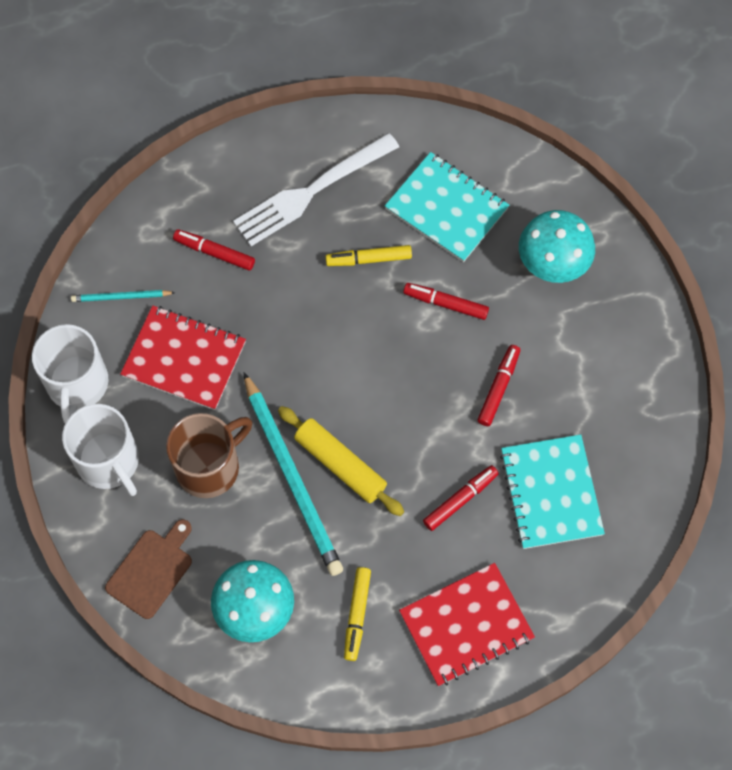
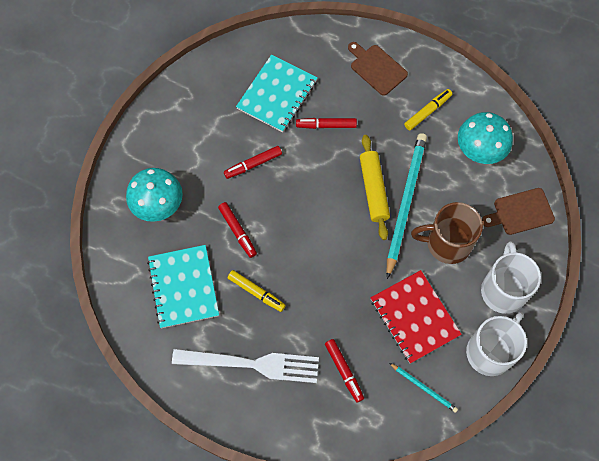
camera: 140 degrees left, 0 degrees up
red notebook [399,563,535,686] -> brown cutting board [348,42,408,96]

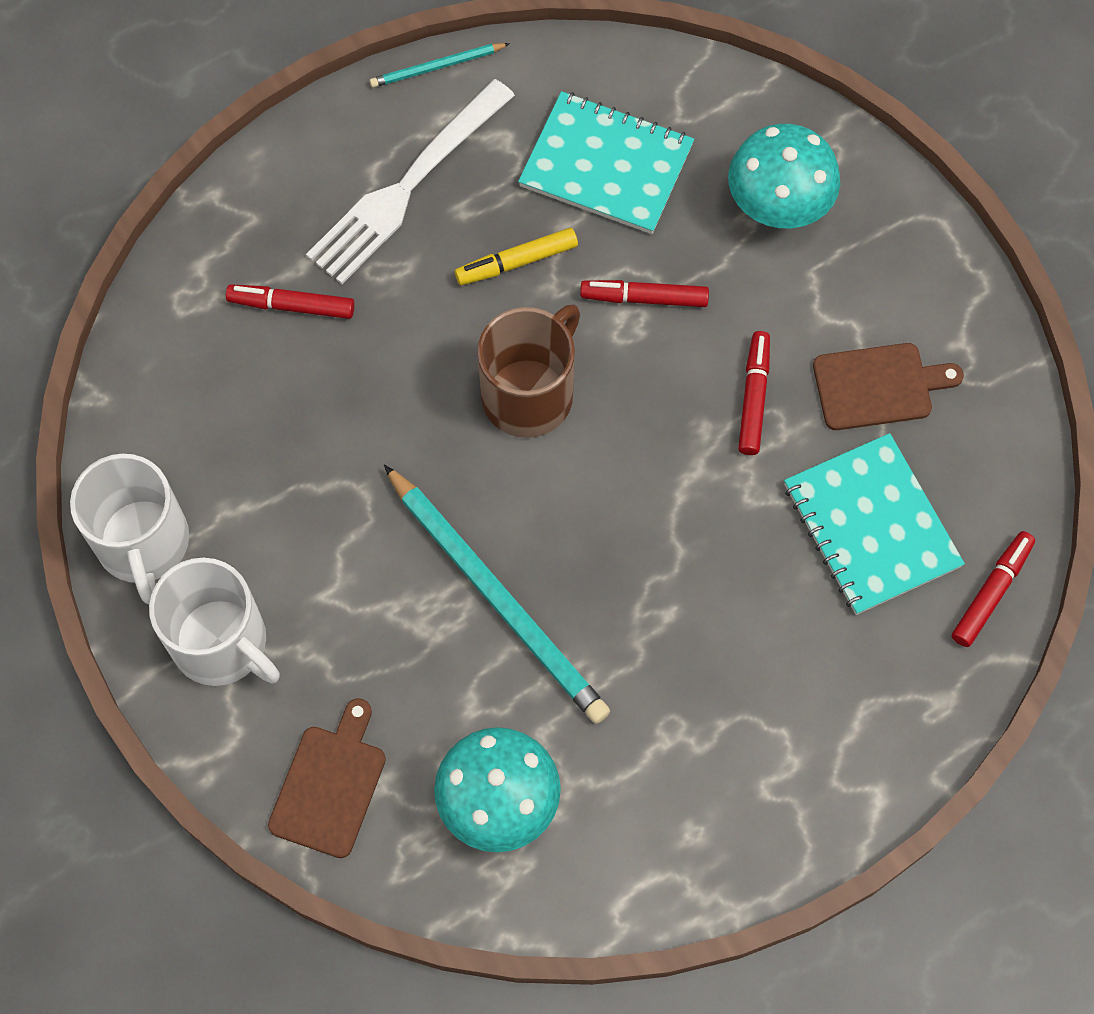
camera: 125 degrees right, 0 degrees up
red marker [296,118,357,129] -> red marker moved to [952,531,1035,647]
brown cutting board [348,42,408,96] -> brown cutting board moved to [813,343,964,430]
yellow rolling pin [360,135,390,240] -> none
red notebook [370,270,462,363] -> none
turquoise pencil [389,363,458,413] -> turquoise pencil moved to [370,43,510,88]
yellow marker [404,89,452,131] -> none
brown mug [411,202,483,264] -> brown mug moved to [477,305,580,438]

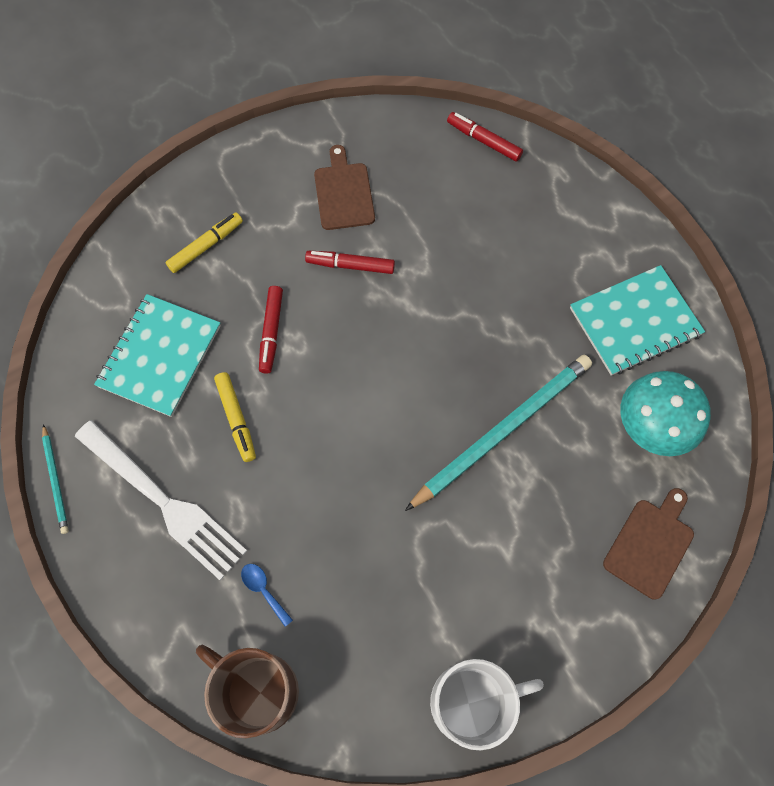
camera: 90 degrees left, 0 degrees up
white mug [149,558,280,686] -> none
red marker [226,284,355,319] -> blue spoon [241,564,293,627]
brown cutting board [268,698,386,858] -> brown cutting board turned 105 degrees clockwise [603,488,694,600]
brown mug [477,305,580,438] -> brown mug moved to [196,645,299,738]
turquoise mushroom [728,124,840,228] -> yellow marker [165,212,243,273]
turquoise notebook [784,433,965,615] -> turquoise notebook moved to [570,265,705,376]

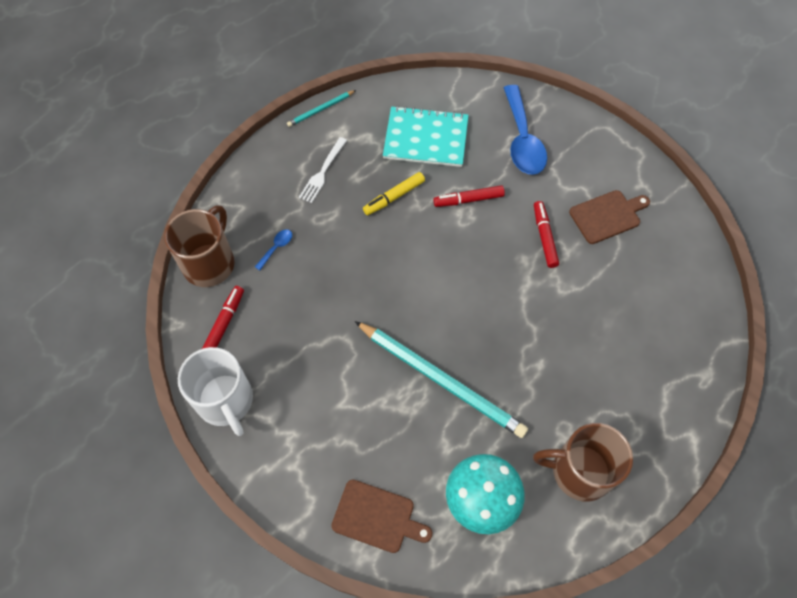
camera: 75 degrees right, 5 degrees down
white fork [75,420,247,580] -> white fork [299,137,347,203], size x0.54
yellow marker [165,212,243,273] -> blue spoon [504,85,547,175]
red marker [447,112,523,162] -> red marker moved to [202,286,244,349]
turquoise notebook [570,265,705,376] -> brown mug [533,423,633,502]

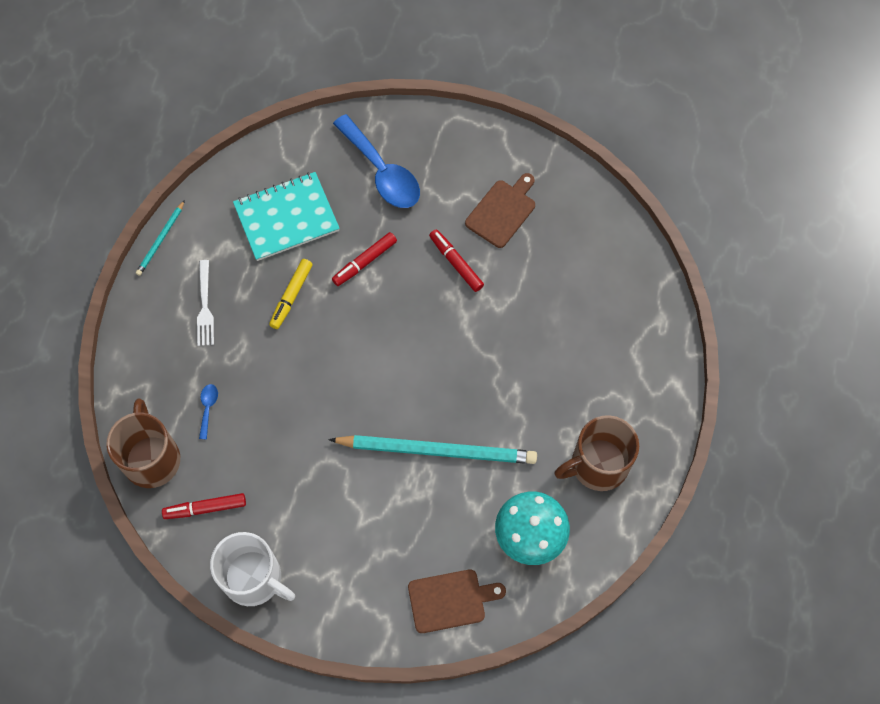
camera: 30 degrees left, 5 degrees up
red marker [202,286,244,349] -> red marker turned 90 degrees counterclockwise [162,493,246,519]

